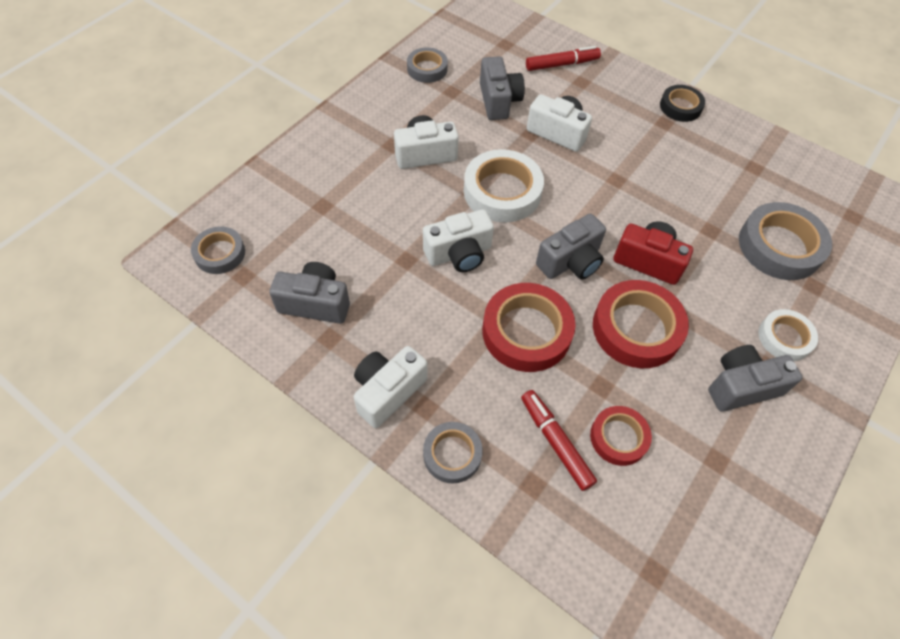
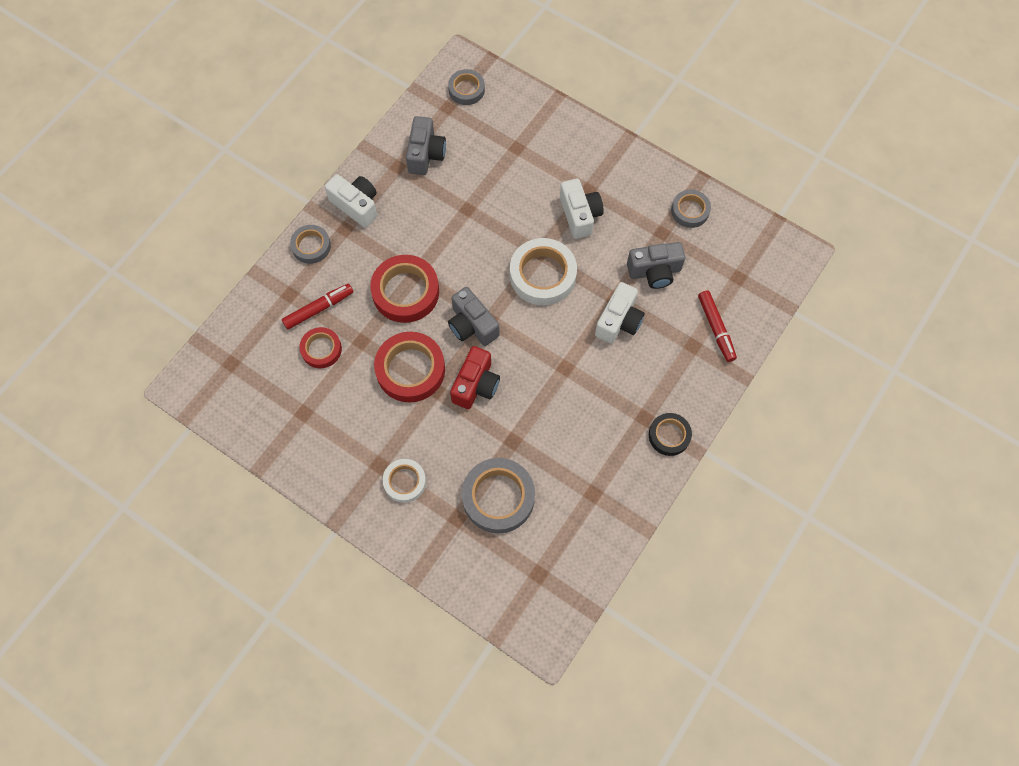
camera: 90 degrees right, 10 degrees up
white camera [423,209,494,272] -> none
grey camera [708,345,803,412] -> none

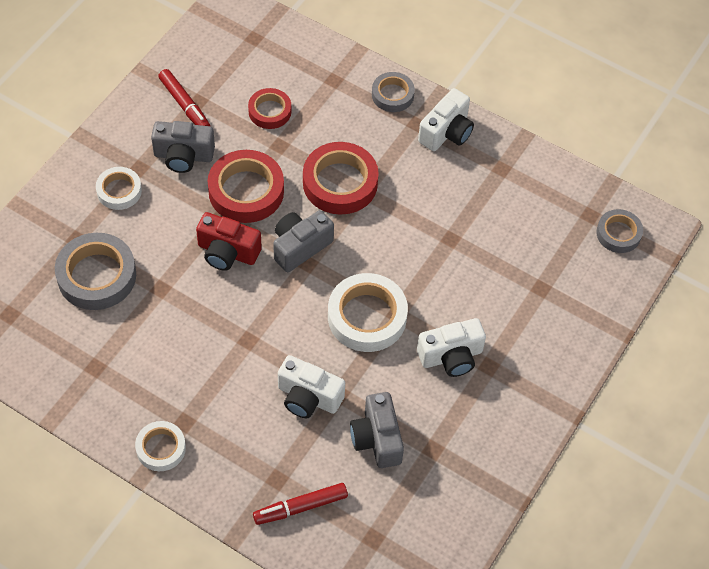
camera: 85 degrees right, 10 degrees down
red marker [282,284,353,330] -> red marker moved to [158,69,210,126]
grey camera [406,116,446,175] -> grey camera moved to [151,121,215,173]
black tape [649,413,692,456] -> white tape [135,421,186,471]
grey tape [671,189,711,228] -> none

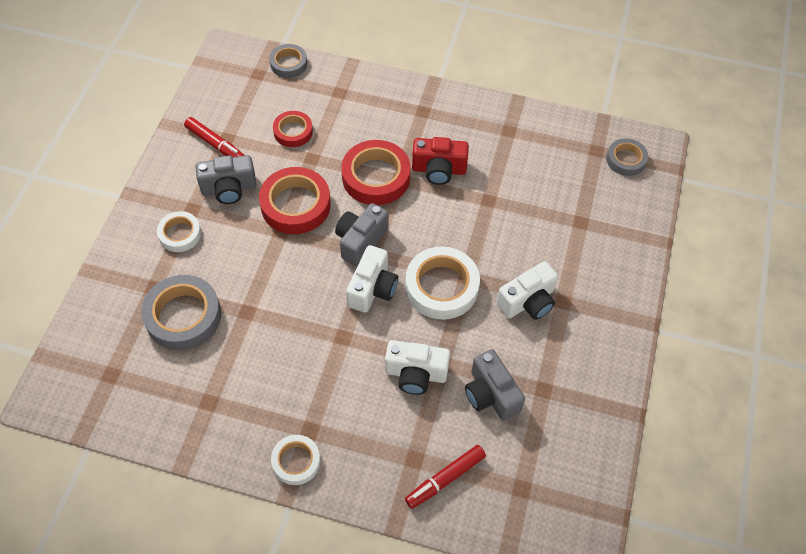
camera: 15 degrees left, 0 degrees up
red camera [196,212,262,271] -> red camera moved to [412,137,469,185]
grey tape [372,72,415,112] -> grey tape moved to [269,44,307,78]
white camera [418,88,474,151] -> white camera moved to [346,245,398,313]

